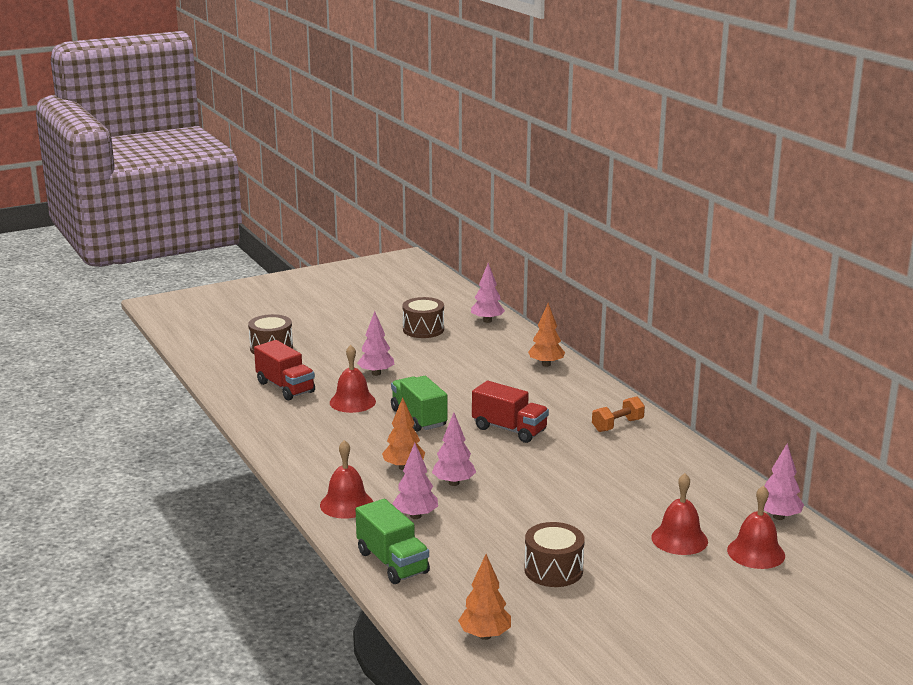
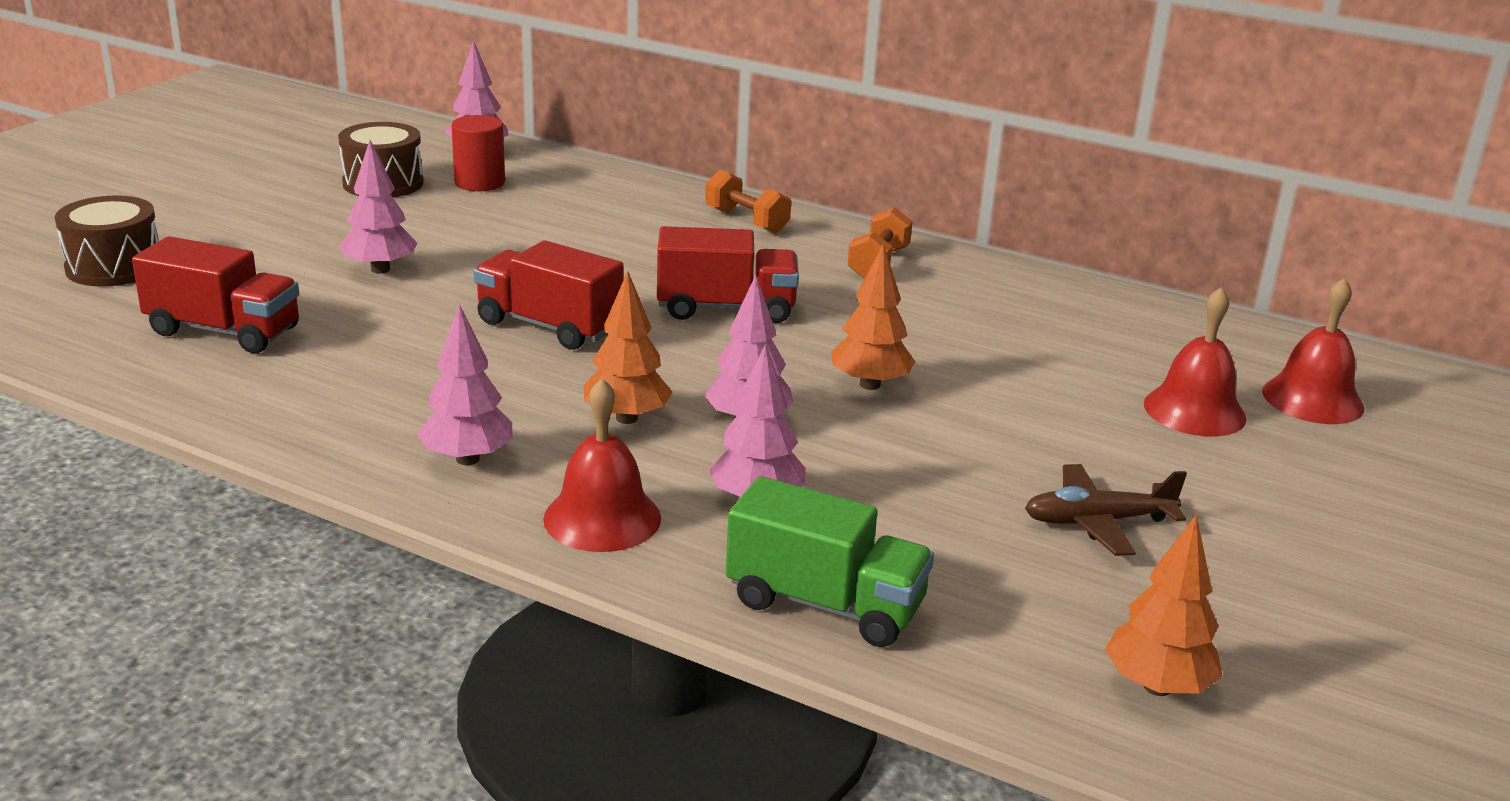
camera: 35 degrees left, 5 degrees up
red bell [330,345,376,413] -> none
green truck [391,376,447,431] -> red truck [474,240,624,350]
brown drum [524,522,585,587] -> brown plane [1025,464,1187,556]
orange tree [528,303,565,367] -> orange tree moved to [831,243,915,390]
pink tree [764,443,804,520] -> pink tree moved to [417,305,513,465]
none -> red cylinder [451,115,505,191]
none -> orange dumbbell [705,170,791,234]

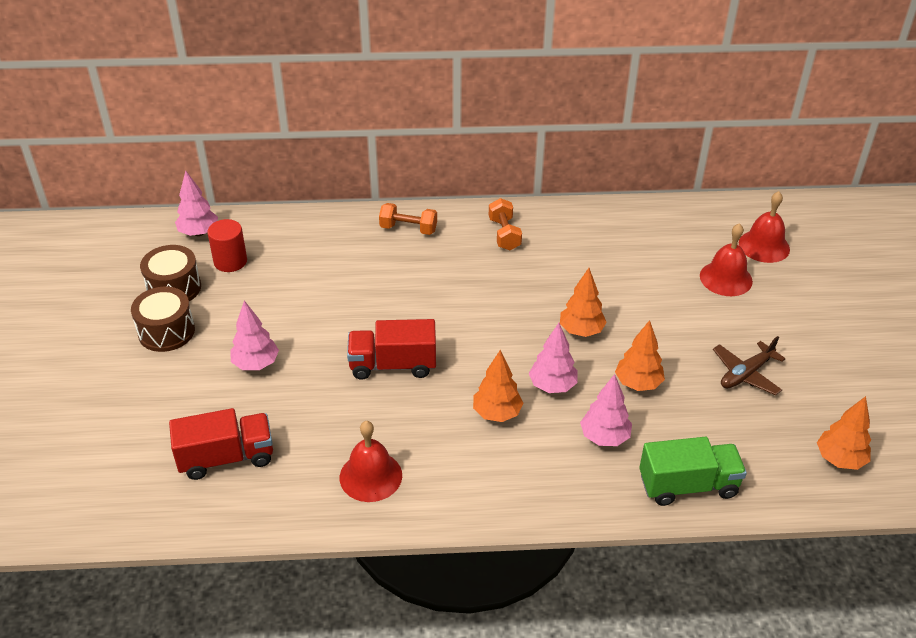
camera: 30 degrees left, 15 degrees up
brown drum [55,195,159,287] -> brown drum moved to [131,287,195,352]
pink tree [417,305,513,465] -> none
red bell [543,378,661,552] -> red bell moved to [340,421,402,502]
red truck [657,226,799,323] -> none
none -> orange tree [615,320,665,391]

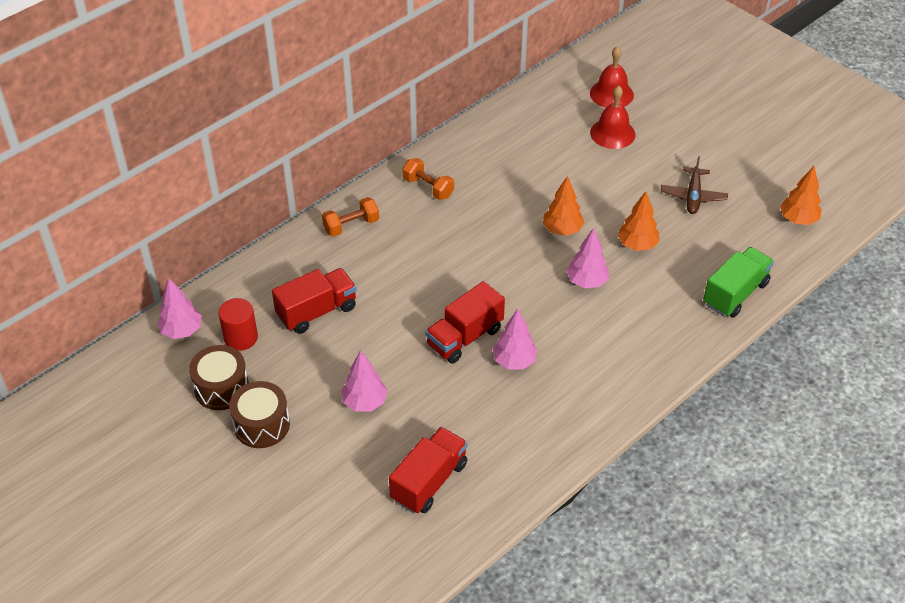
camera: 40 degrees left, 5 degrees up
red bell [340,421,402,502] -> none
orange tree [473,350,524,422] -> none
pink tree [580,374,632,446] -> pink tree moved to [492,308,538,370]
none -> red truck [272,268,357,334]

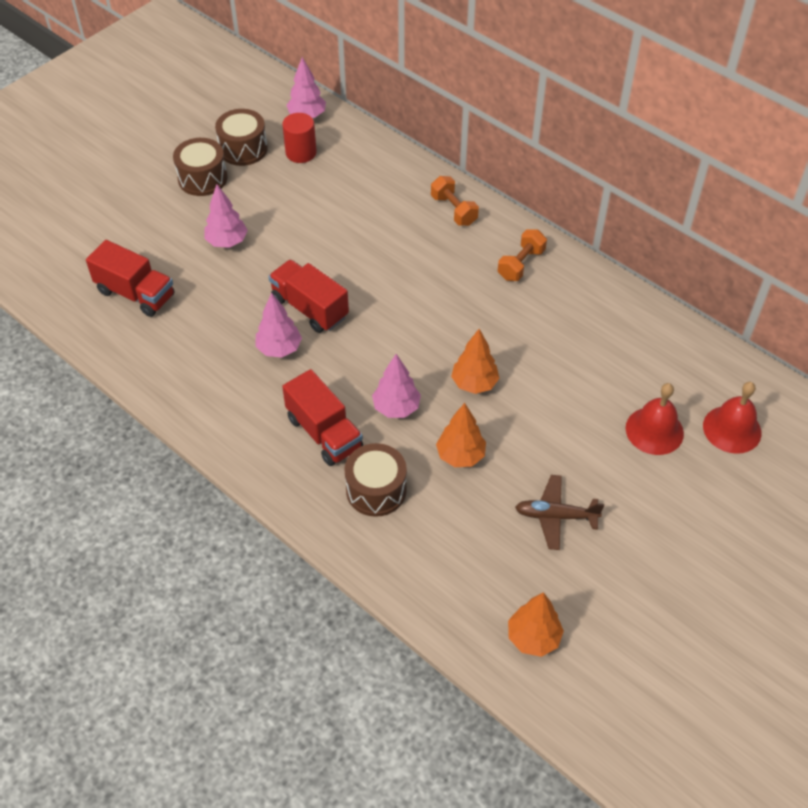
camera: 85 degrees right, 5 degrees up
red truck [272,268,357,334] -> red truck moved to [282,369,363,466]
green truck [703,247,774,318] -> none
none -> brown drum [344,443,407,517]

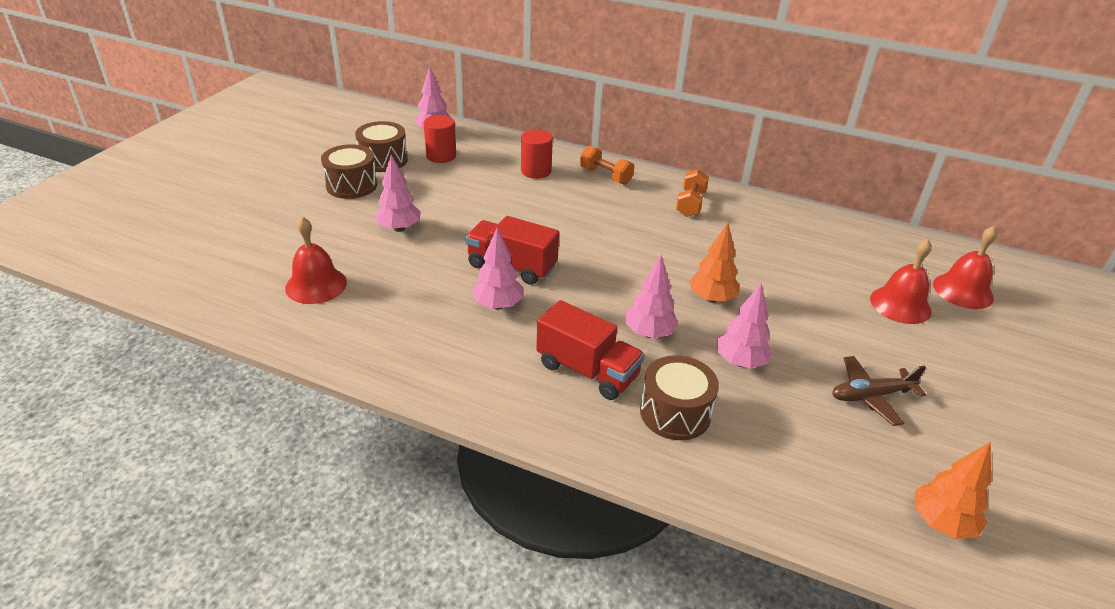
camera: 20 degrees left, 15 degrees down
red truck [86,240,174,317] -> red bell [285,217,347,304]
orange tree [436,403,486,467] -> pink tree [717,283,773,369]
none -> red cylinder [521,130,553,179]

